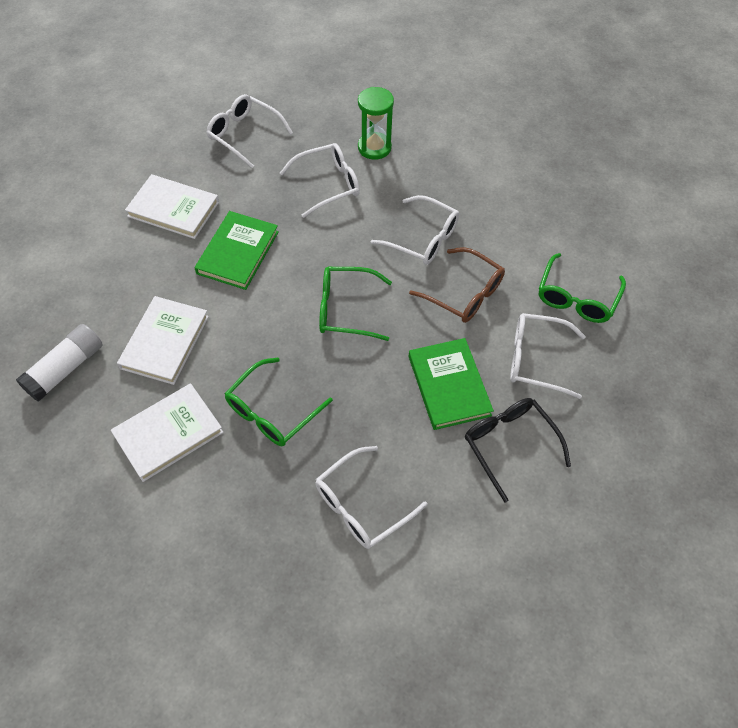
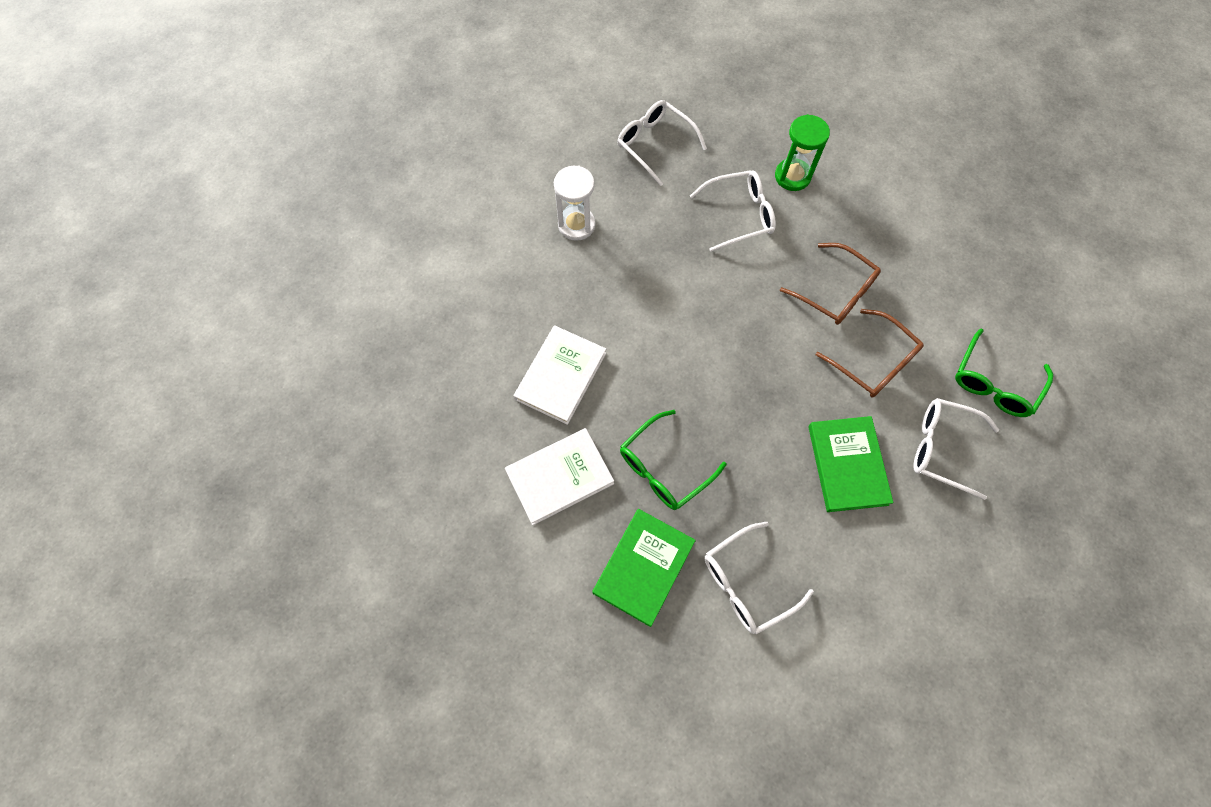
camera: 10 degrees right, 10 degrees up
white glue stick [16,324,103,402] -> none
white book [125,174,219,239] -> white hourglass [554,166,595,241]
green book [194,211,279,290] -> green book moved to [592,509,696,627]
green glasses [319,267,392,341] -> none
white glasses [370,195,459,265] -> brown glasses [780,243,881,325]
black glasses [465,398,571,502] -> none

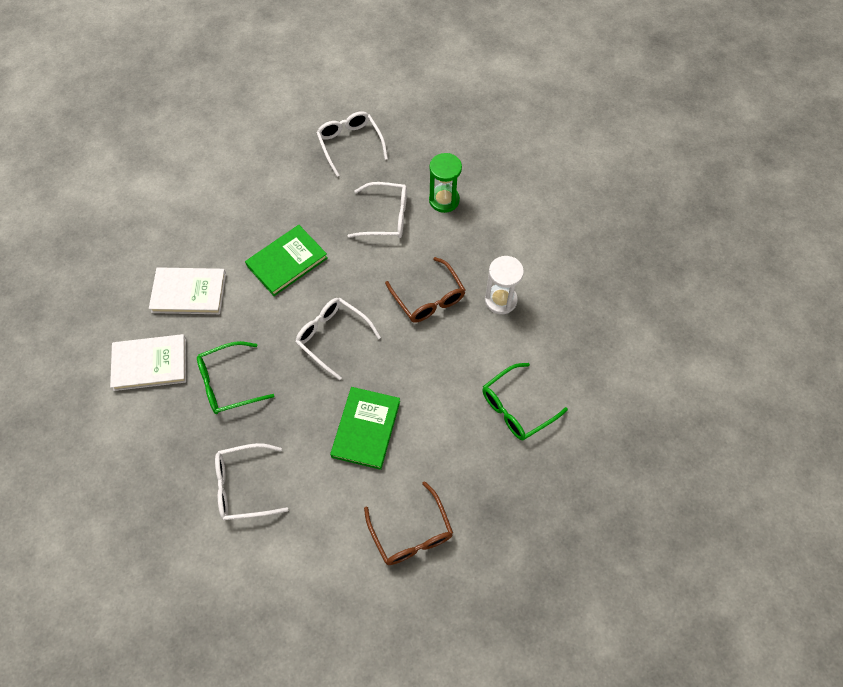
camera: 20 degrees right, 5 degrees down
white book [513,325,606,425] -> white book turned 45 degrees clockwise [149,267,226,314]
white hourglass [554,166,595,241] -> white hourglass moved to [485,256,524,314]
green book [592,509,696,627] -> green book moved to [245,225,328,296]
brown glasses [816,309,924,397] -> brown glasses moved to [364,481,453,565]
white glasses [913,398,999,500] -> white glasses moved to [296,298,381,380]

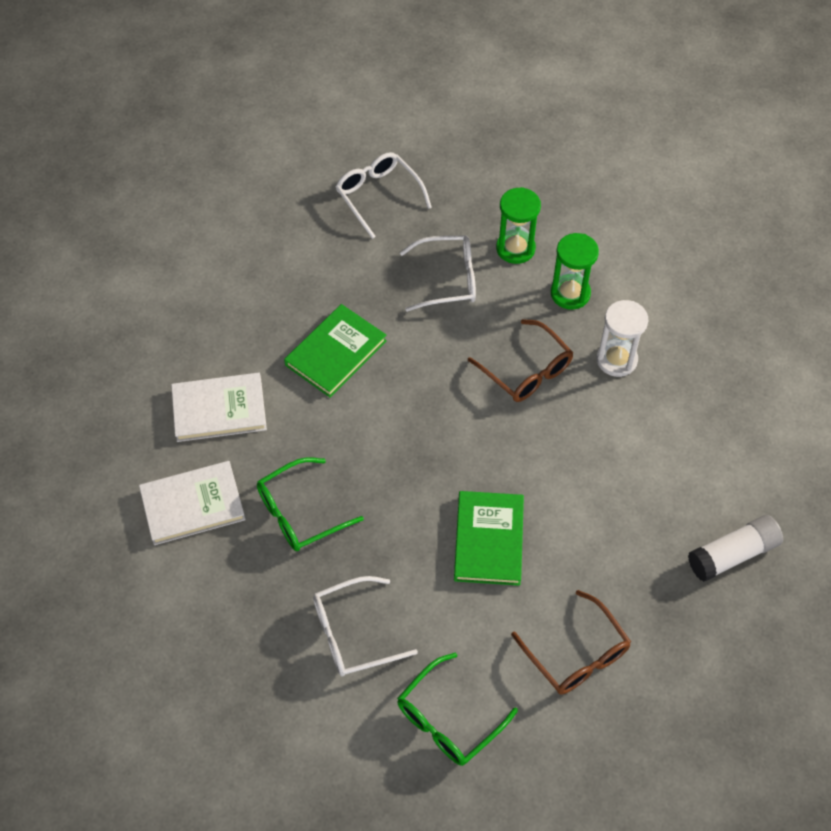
camera: 10 degrees left, 5 degrees down
white glasses [296,298,381,380] -> none
green glasses [482,363,568,440] -> green glasses moved to [397,652,518,766]
none -> green hourglass [551,233,599,310]
none -> white glue stick [688,515,783,582]

